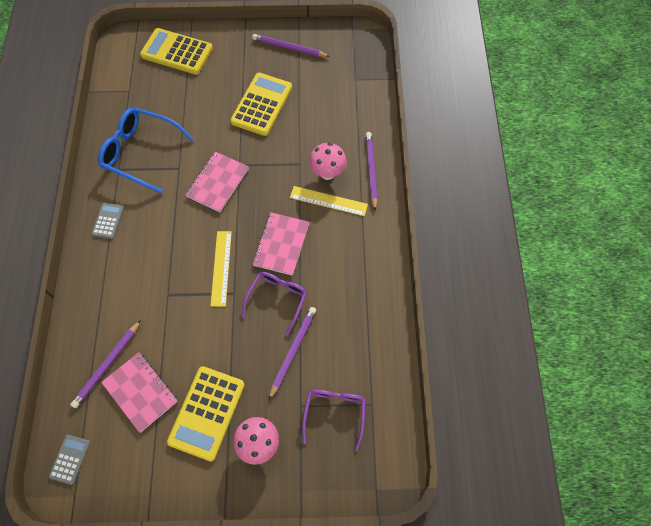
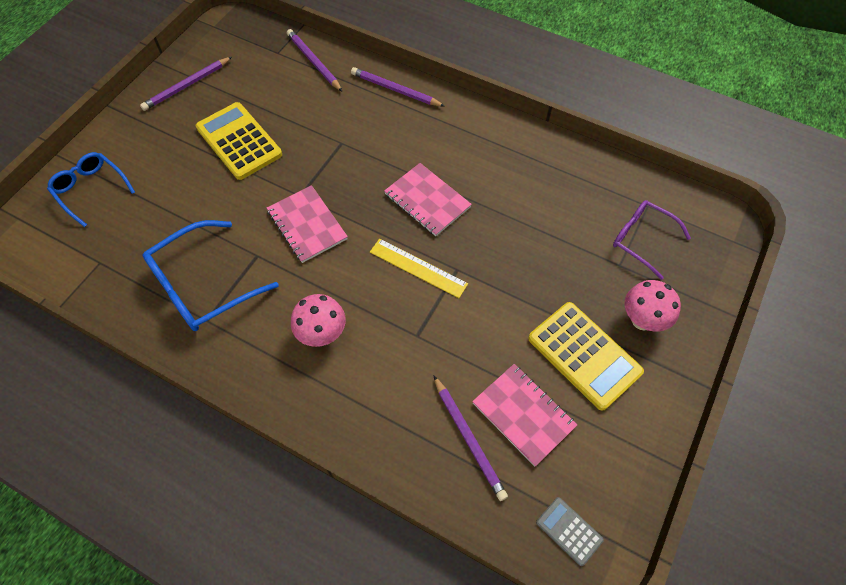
camera: 60 degrees left, 5 degrees down
grey calculator [92,203,124,239] -> none
pink notebook [101,352,178,433] -> pink notebook turned 60 degrees clockwise [472,364,577,467]
yellow calculator [140,28,213,74] -> blue glasses [47,152,135,227]
purple glasses [242,272,307,336] -> none
purple pencil [269,307,316,400] -> purple pencil moved to [287,29,343,92]
yellow ruler [290,186,368,216] -> none
pink mushroom [309,142,347,180] -> pink mushroom moved to [291,294,346,347]

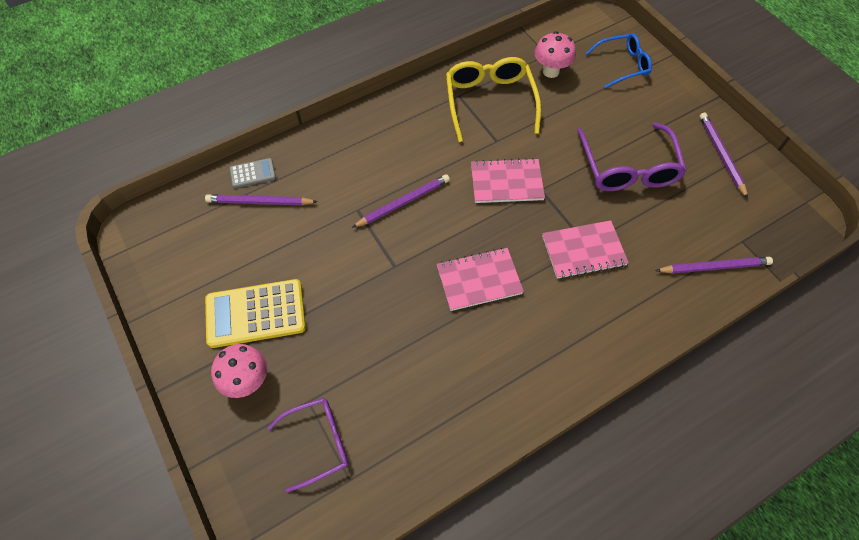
camera: 120 degrees right, 0 degrees up
blue glasses [143,220,279,331] -> yellow glasses [446,57,541,142]
yellow calculator [196,102,282,180] -> purple glasses [577,122,687,191]
pink mushroom [291,294,346,347] -> pink mushroom moved to [535,31,576,78]
purple pencil [351,67,445,107] -> purple pencil moved to [352,174,450,228]
yellow ruler [370,239,468,298] -> none
pink notebook [472,364,577,467] -> pink notebook moved to [542,220,629,279]
grey calculator [536,497,604,566] -> grey calculator moved to [229,158,276,188]

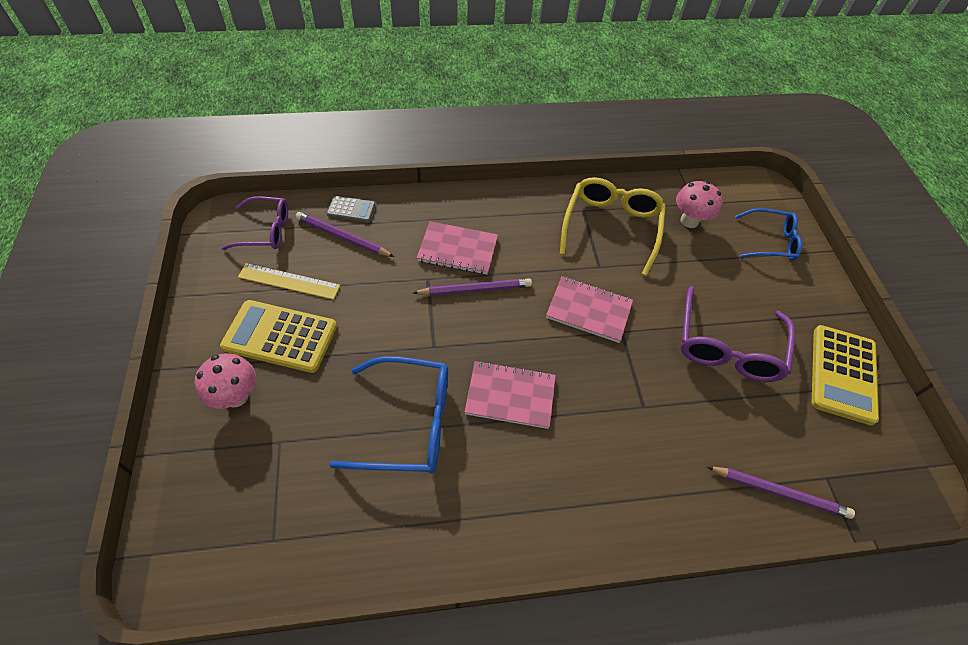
camera: 20 degrees right, 5 degrees down
purple glasses [268,398,349,492] -> purple glasses moved to [221,196,288,250]
pink notebook [542,220,629,279] -> pink notebook moved to [417,221,498,274]
purple pencil [699,113,748,199] -> yellow calculator [812,325,879,425]
none -> yellow ruler [238,263,340,300]
none -> blue glasses [329,356,448,473]

